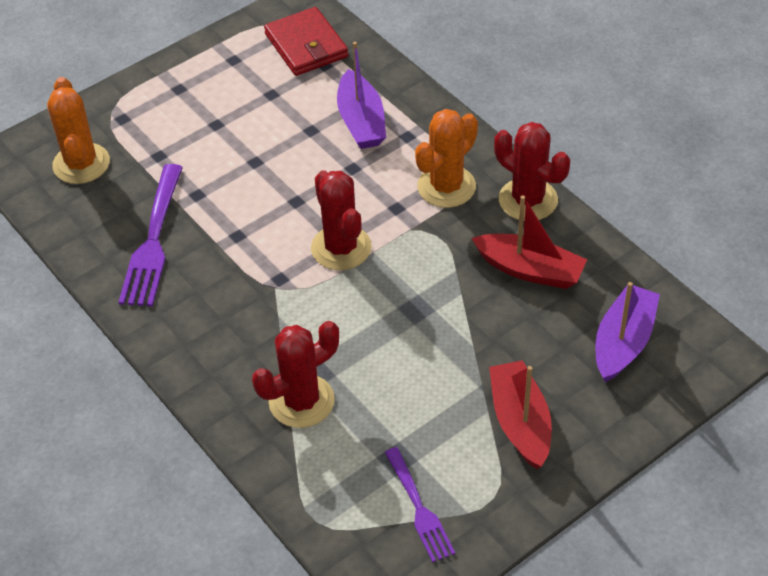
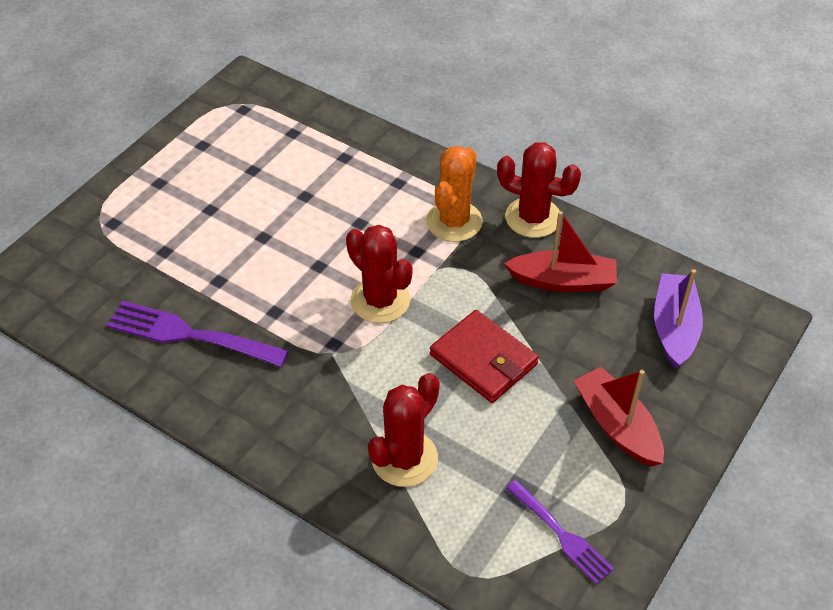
camera: 20 degrees left, 0 degrees up
orange cactus [47,77,110,184] -> none
purple fork [118,164,183,307] -> purple fork turned 120 degrees clockwise [107,301,289,367]
red wallet [264,7,348,76] -> red wallet moved to [430,310,539,403]
purple boat [337,42,386,149] -> none

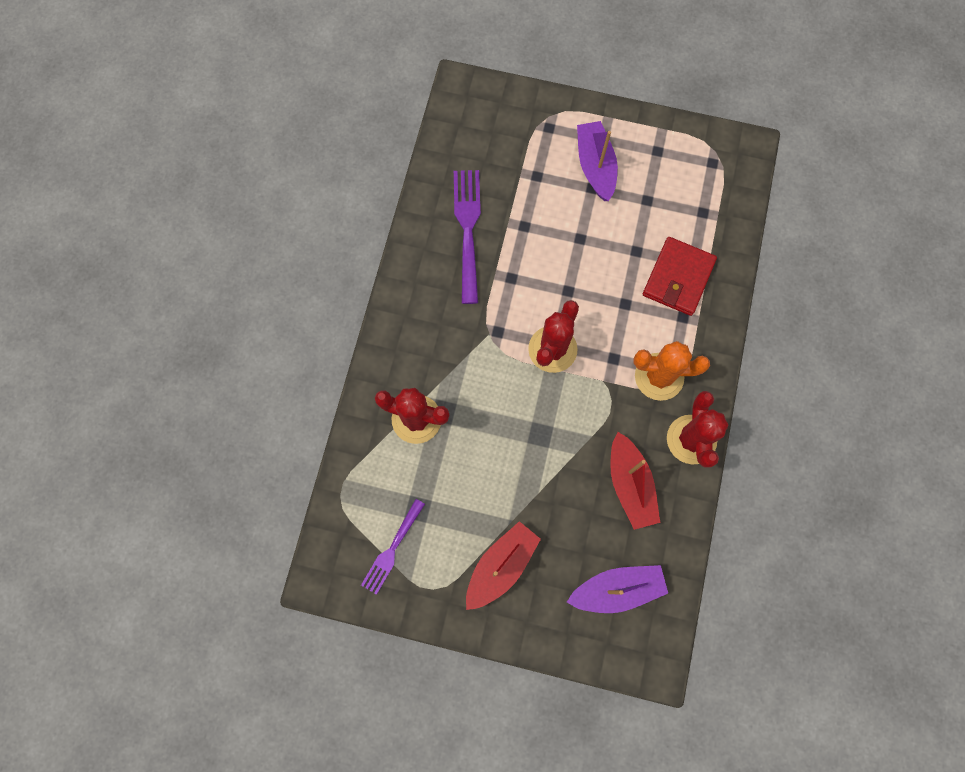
camera: 70 degrees right, 25 degrees up
red wallet [430,310,539,403] -> red wallet moved to [643,237,717,316]
none -> purple boat [577,121,618,201]

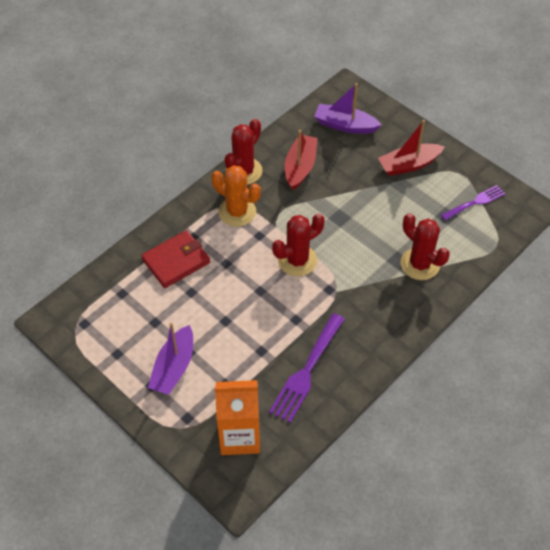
camera: 150 degrees left, 20 degrees down
none -> orange carton [215,380,260,455]

